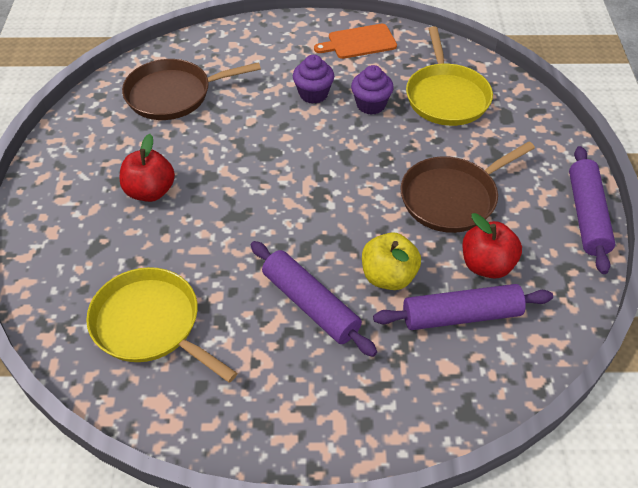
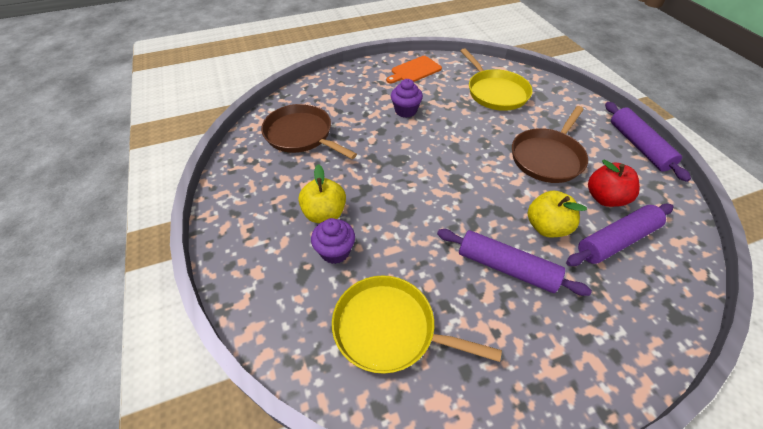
camera: 20 degrees left, 0 degrees up
red apple [119,134,175,202] -> yellow apple [299,164,346,223]
brown pan [122,59,261,120] -> brown pan turned 75 degrees clockwise [261,104,357,159]
purple cupcake [351,65,394,115] -> purple cupcake moved to [311,218,355,264]

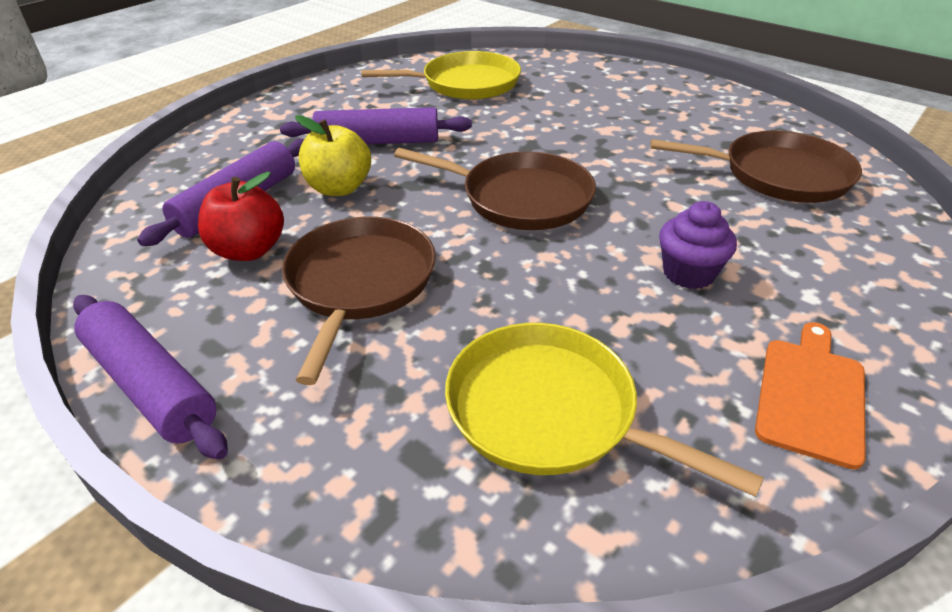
camera: 150 degrees right, 10 degrees down
yellow apple [299,164,346,223] -> none
purple cupcake [311,218,355,264] -> none
none -> brown pan [394,148,596,230]

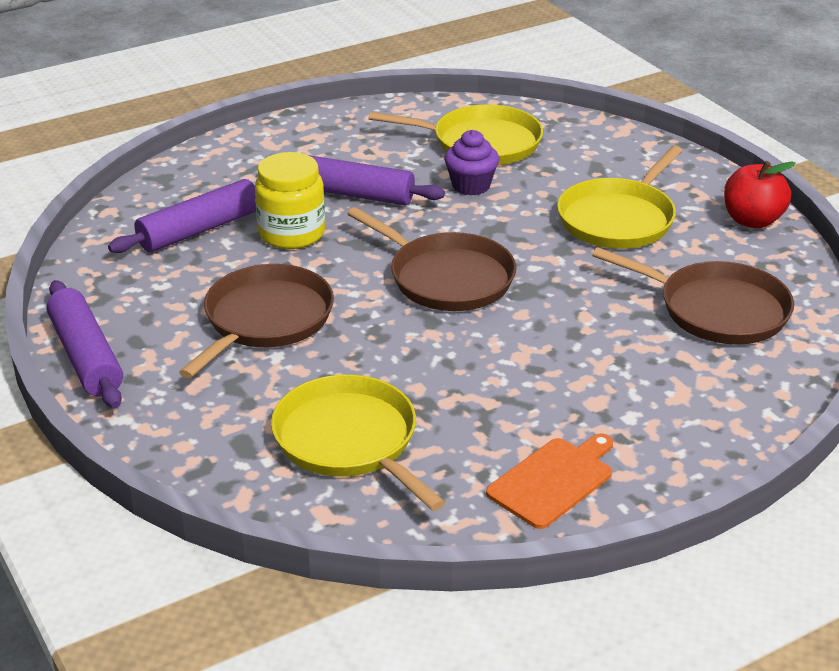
camera: 20 degrees right, 5 degrees down
red apple [198,172,284,261] -> red apple moved to [724,161,796,228]
yellow apple [295,115,371,196] -> yellow jar [255,152,325,249]
purple cupcake [659,201,737,289] -> purple cupcake moved to [445,130,499,196]
none -> yellow pan [557,146,682,249]

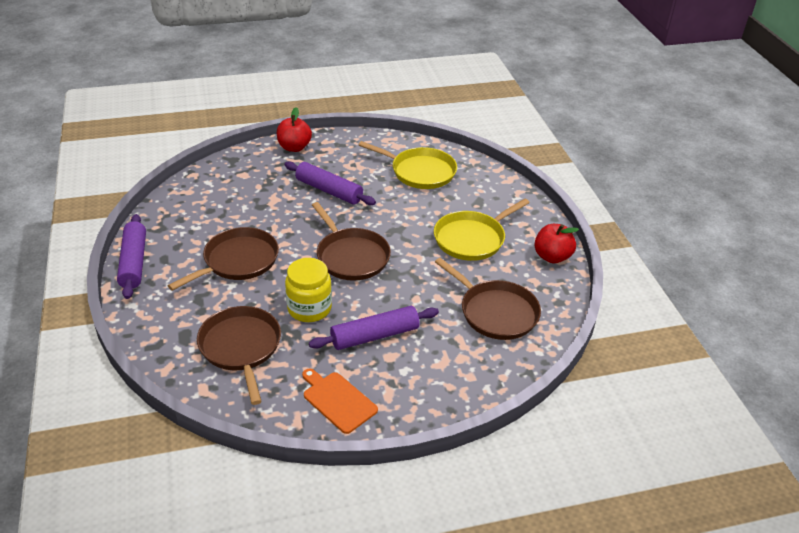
camera: 15 degrees right, 5 degrees up
purple rolling pin [108,179,256,253] -> purple rolling pin moved to [309,306,439,350]
yellow jar [255,152,325,249] -> yellow jar moved to [285,258,332,322]
yellow pan [271,375,445,511] -> brown pan [197,306,281,405]
purple cupcake [445,130,499,196] -> none
orange cutting board [486,433,613,529] -> orange cutting board turned 105 degrees counterclockwise [302,368,378,434]
none -> red apple [277,107,312,152]

